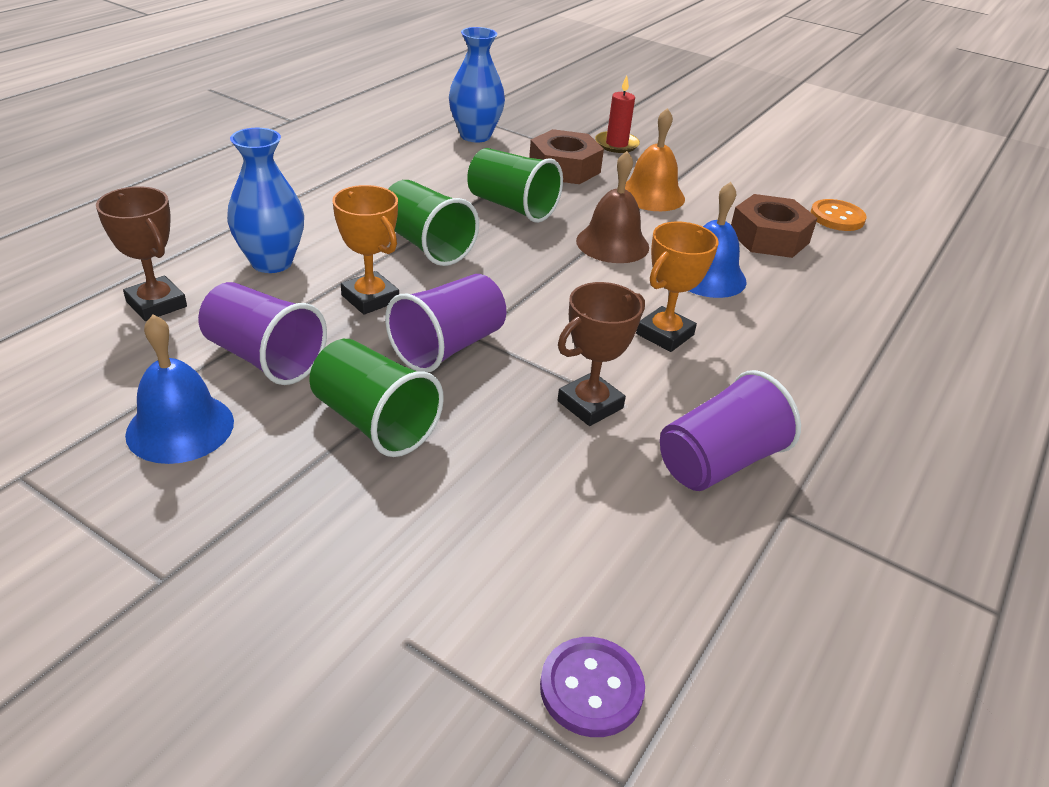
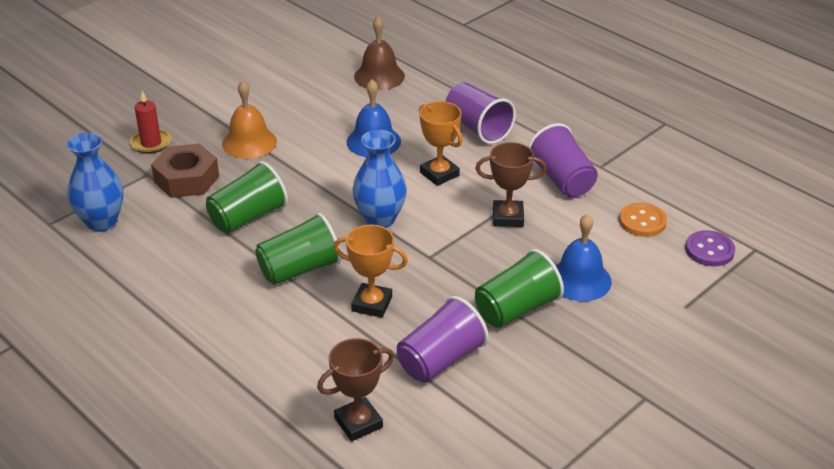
camera: 75 degrees left, 0 degrees up
blue bell [125,315,234,464] -> blue bell moved to [555,214,612,301]
blue vase [227,128,304,273] -> blue vase moved to [353,130,407,228]
orange trophy [333,185,399,315] -> orange trophy turned 45 degrees clockwise [334,225,408,318]
purple cup [385,274,506,373] -> purple cup moved to [446,82,516,144]
brown trophy [558,282,645,426] -> brown trophy turned 60 degrees counterclockwise [475,142,547,227]
brown bell [576,151,649,263] -> brown bell moved to [354,17,405,90]
brown nut [731,194,817,258] -> none
orange button [811,199,867,231] -> orange button moved to [619,203,667,237]

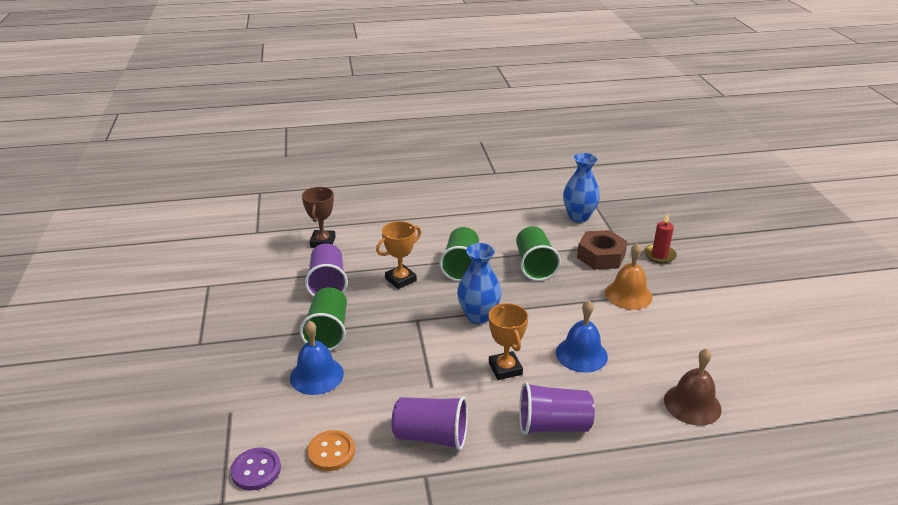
camera: 125 degrees right, 5 degrees down
orange trophy [419,101,462,186] -> orange trophy turned 75 degrees clockwise [489,303,528,380]
brown trophy [475,142,547,227] -> none

